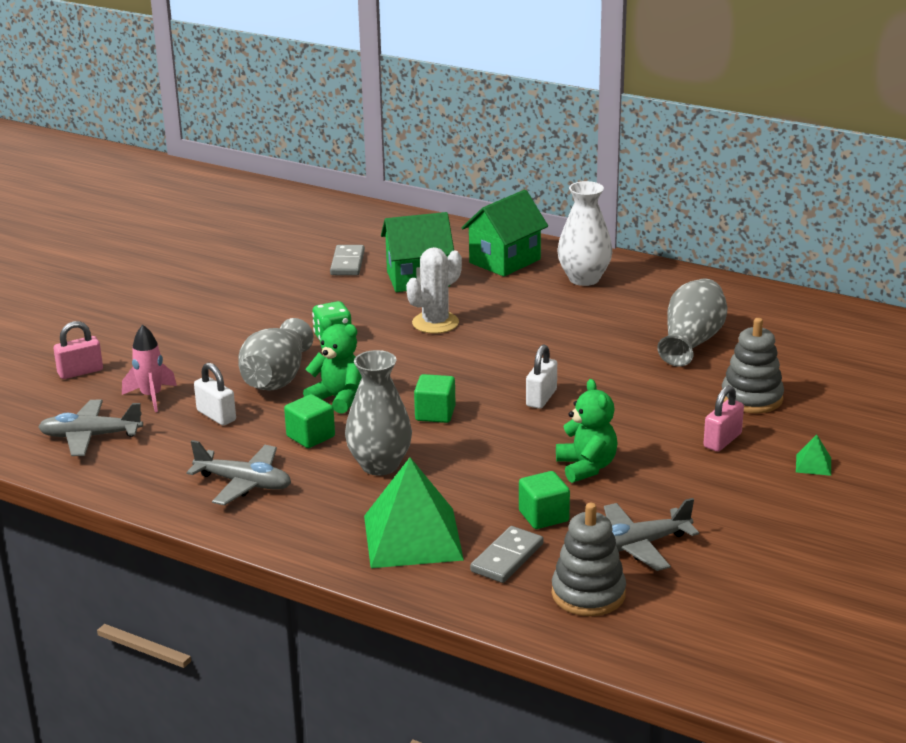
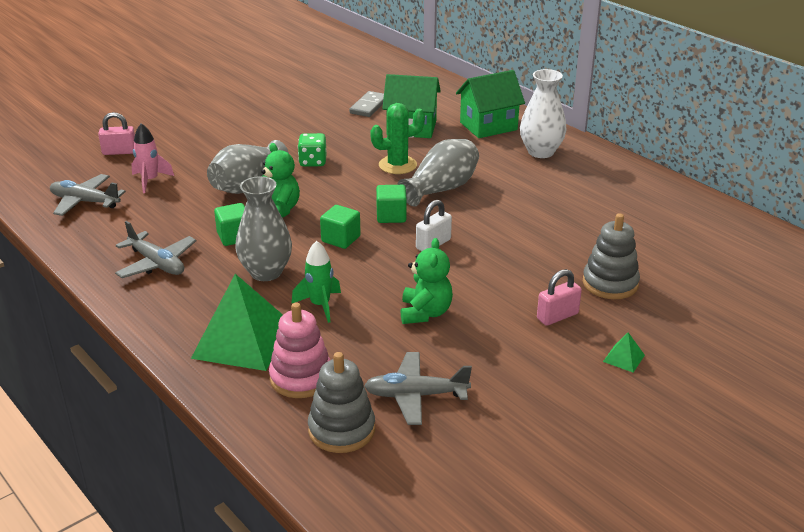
camera: 20 degrees right, 5 degrees up
white padlock [194,362,236,426] -> none
white cactus [406,247,462,334] -> green cactus [370,103,425,174]
grey domino [470,526,544,583] -> pink stacking toy [269,302,330,398]
green cube [519,471,570,529] -> green cube moved to [376,185,407,223]
grey vase [657,278,727,367] -> grey vase moved to [397,139,479,206]
none -> green rocket [291,241,341,323]

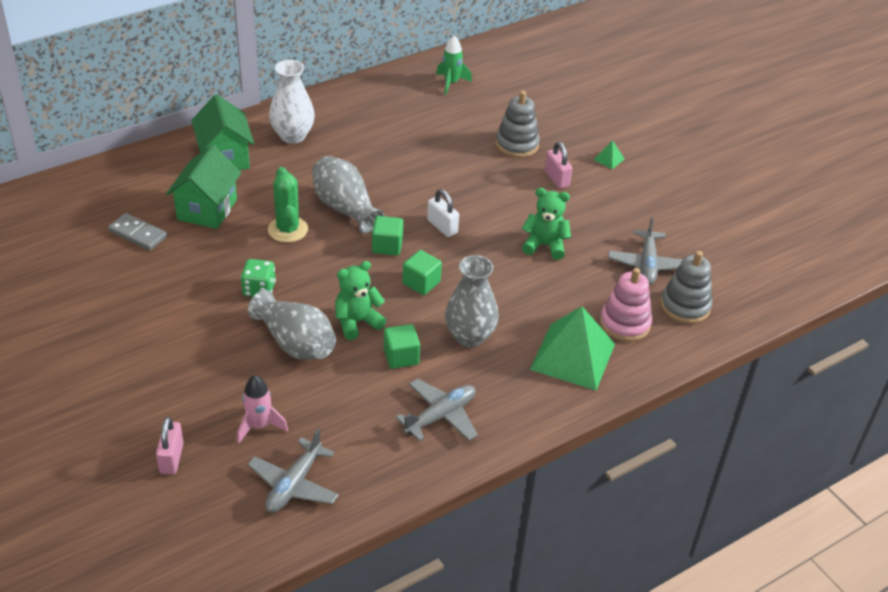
camera: 85 degrees left, 10 degrees up
green rocket [291,241,341,323] -> green rocket moved to [436,36,472,95]

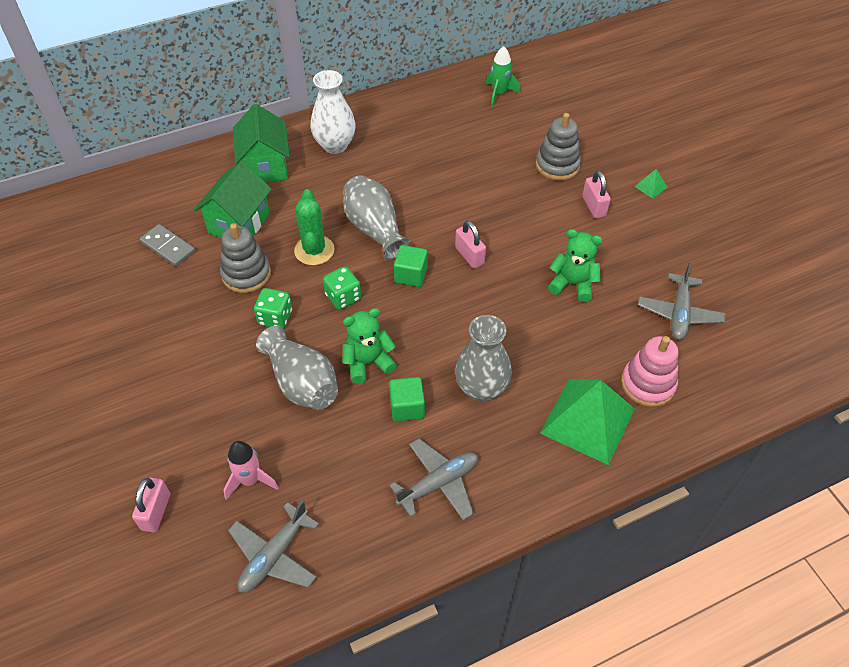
camera: 10 degrees right, 10 degrees up
green cube [402,250,442,295] -> none
white padlock [427,189,459,237] -> pink padlock [455,221,486,269]
grey stacking toy [661,251,713,324] -> grey stacking toy moved to [220,223,271,293]
none -> green dice [323,266,361,310]

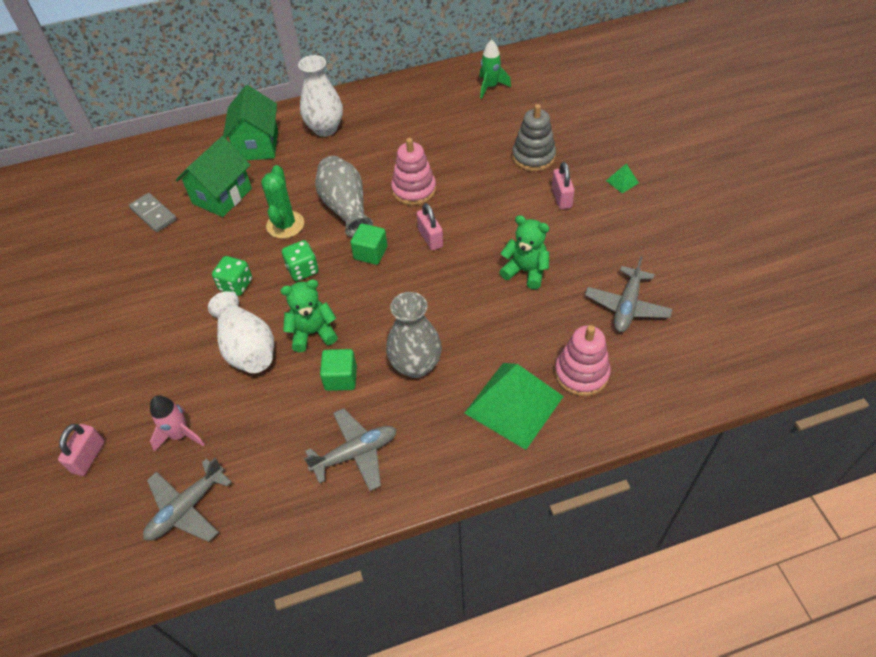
camera: 10 degrees right, 0 degrees up
grey stacking toy [220,223,271,293] -> none
grey vase [256,326,338,410] -> white vase [208,291,274,373]
none -> pink stacking toy [391,138,436,205]

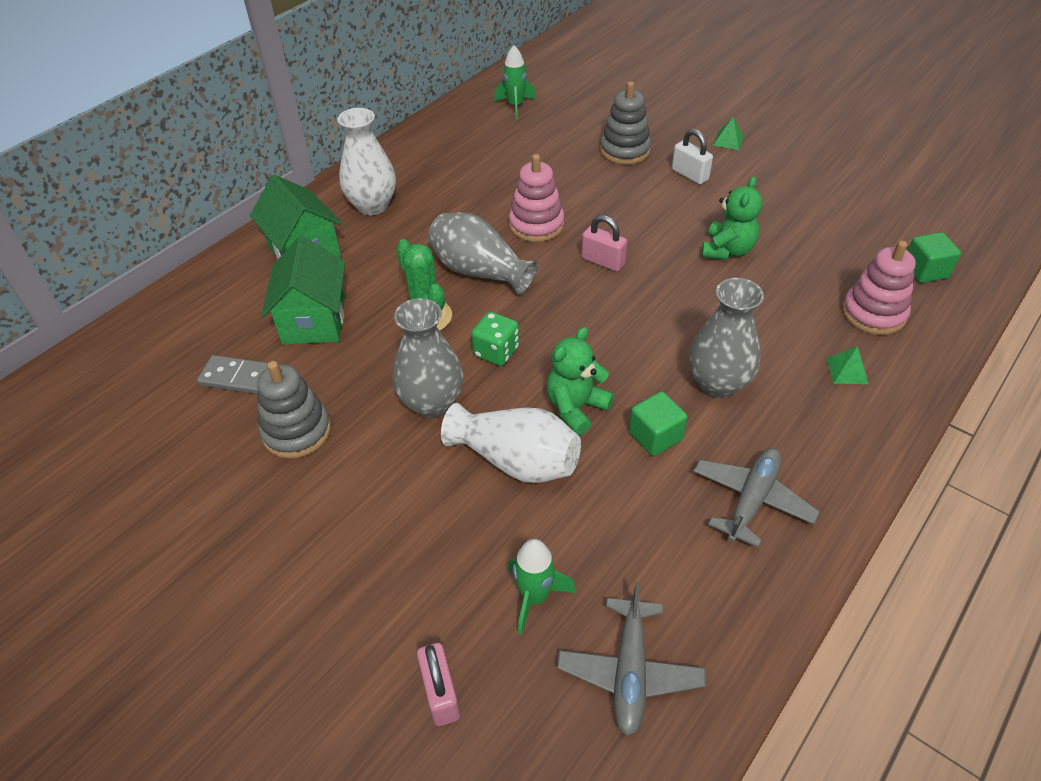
camera: 35 degrees left, 5 degrees down
pink rocket [150,395,205,452] -> green rocket [508,539,576,635]
green dice [212,256,252,296] -> grey vase [393,298,463,418]
green cube [350,223,388,265] -> green cube moved to [908,232,961,283]
green pyramid [465,363,564,450] -> green pyramid [827,346,869,384], size x0.40
green teddy bear [499,215,549,289] -> green teddy bear turned 120 degrees clockwise [702,176,763,260]
pink padlock [552,162,575,209] -> white padlock [672,129,713,184]
grey plane [585,256,673,332] -> none
none -> grey stacking toy [257,361,331,459]

